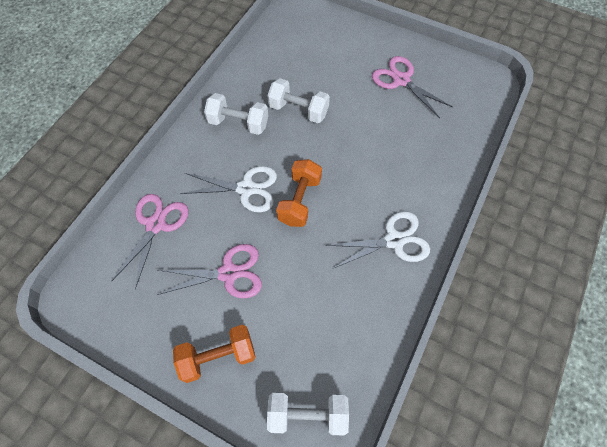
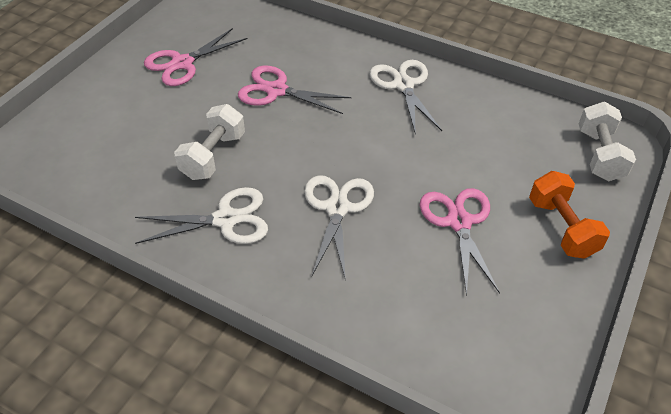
camera: 90 degrees left, 15 degrees down
pink scissors [112,194,189,289] -> pink scissors moved to [238,66,352,114]
white dumbbell [204,93,268,135] -> white scissors [135,187,268,244]
orange dumbbell [276,159,322,227] -> none

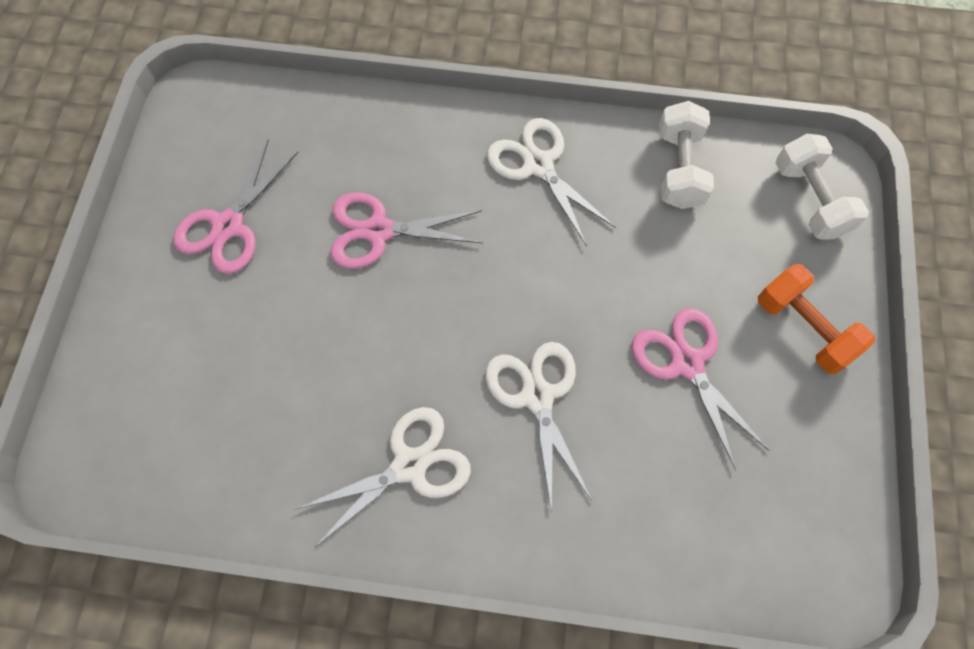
camera: 20 degrees left, 20 degrees up
white dumbbell [174,104,245,180] -> white dumbbell moved to [659,101,714,209]

